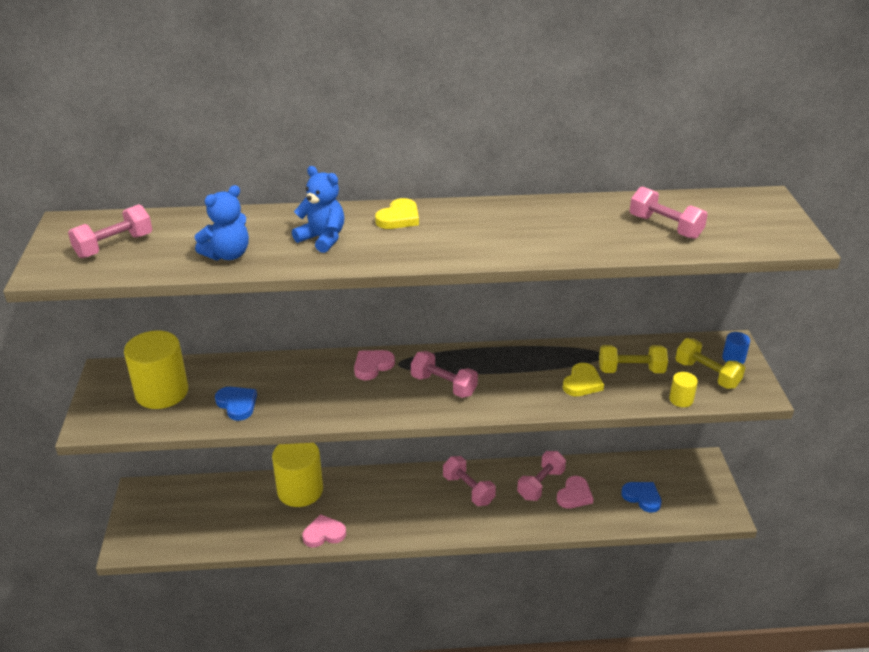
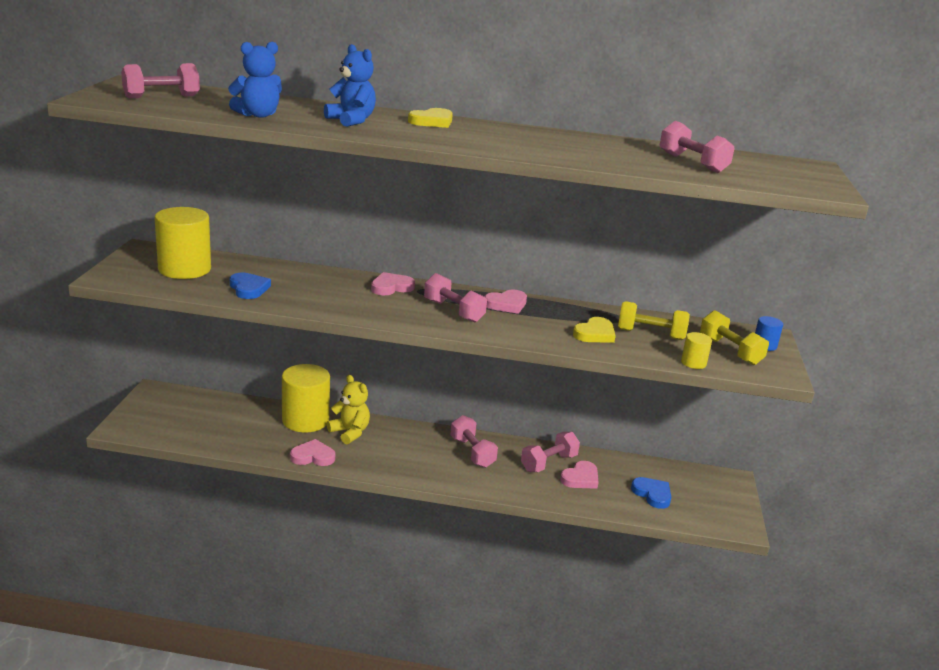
camera: 10 degrees right, 10 degrees down
none -> yellow teddy bear [327,375,370,444]
none -> pink heart [484,290,527,314]

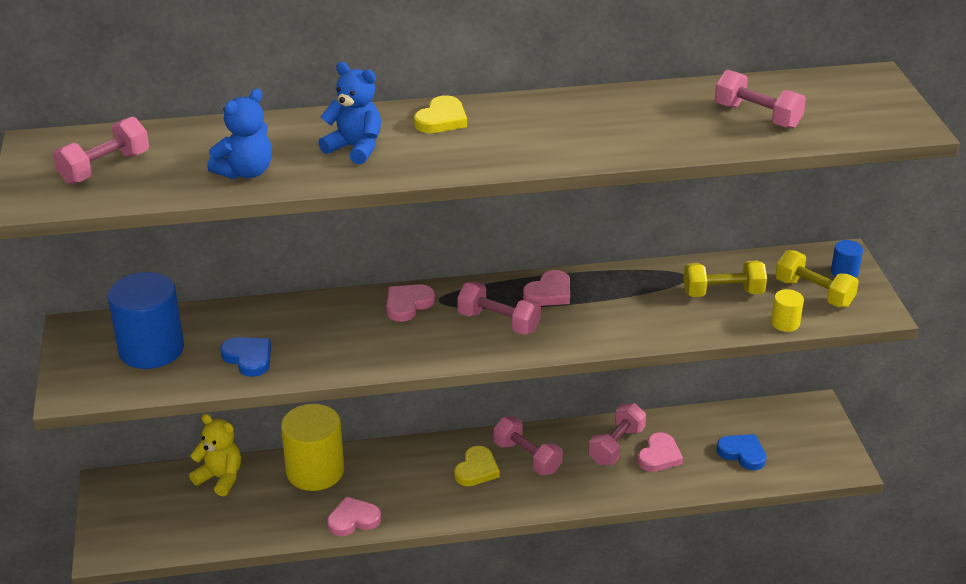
camera: 15 degrees left, 10 degrees up
yellow cylinder [154,207,211,279] -> blue cylinder [108,272,184,369]
yellow teddy bear [327,375,370,444] -> yellow teddy bear moved to [189,414,241,496]
yellow heart [573,317,616,343] -> yellow heart moved to [454,446,500,486]

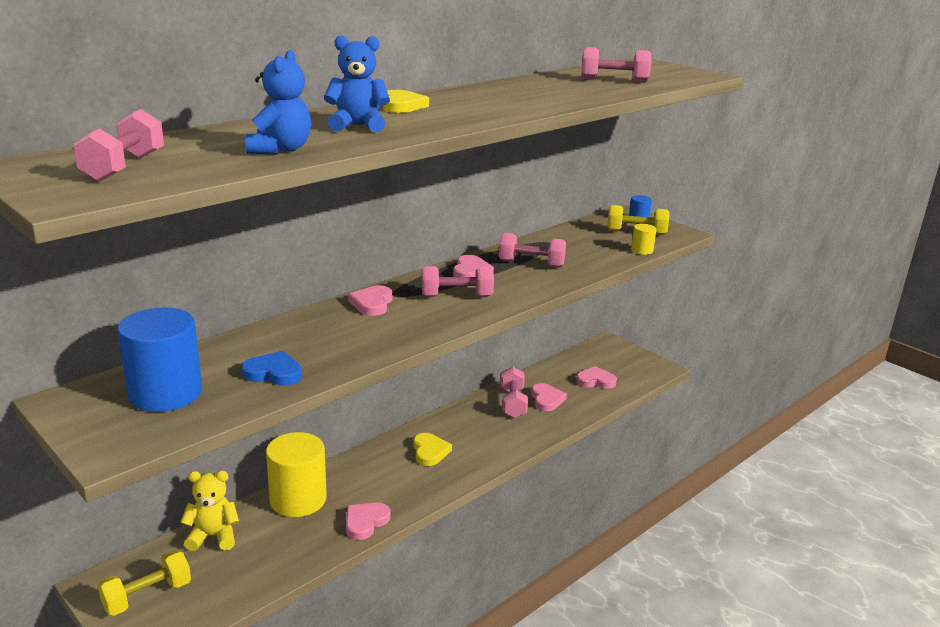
camera: 35 degrees left, 10 degrees down
pink dumbbell [494,417,563,475] -> pink dumbbell moved to [498,233,566,268]
yellow dumbbell [684,261,767,297] -> yellow dumbbell moved to [97,550,191,616]
blue heart [716,434,766,470] -> pink heart [576,366,617,389]

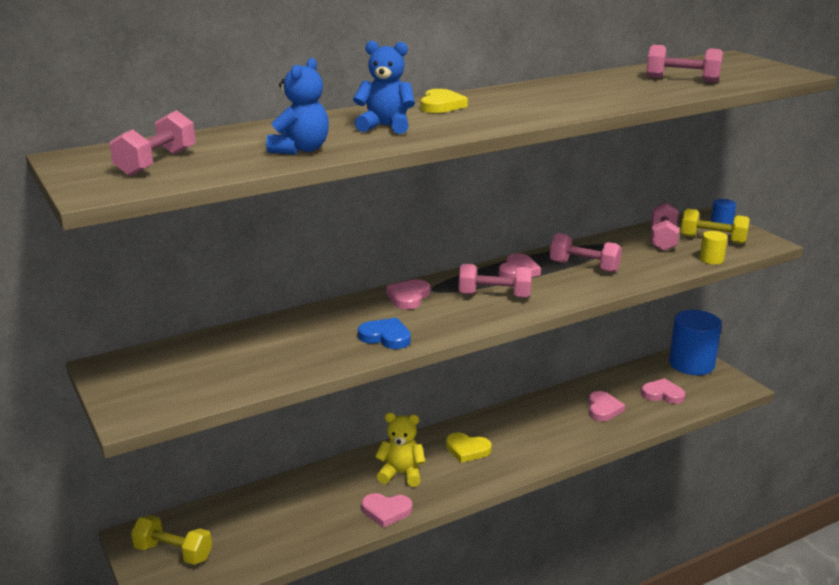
camera: 15 degrees right, 0 degrees up
yellow dumbbell [97,550,191,616] -> yellow dumbbell turned 45 degrees clockwise [131,515,212,565]
blue cylinder [117,308,202,412] -> blue cylinder moved to [669,310,722,375]
yellow teddy bear [180,471,239,551] -> yellow teddy bear moved to [375,413,425,487]
blue heart [241,351,302,386] -> blue heart moved to [358,318,411,349]
yellow cylinder [266,432,327,517] -> none
pink heart [346,503,390,540] -> pink heart turned 135 degrees counterclockwise [362,493,412,528]
yellow heart [413,433,452,466] -> yellow heart turned 105 degrees clockwise [446,432,492,463]
pink dumbbell [500,367,528,418] -> pink dumbbell moved to [651,202,679,251]

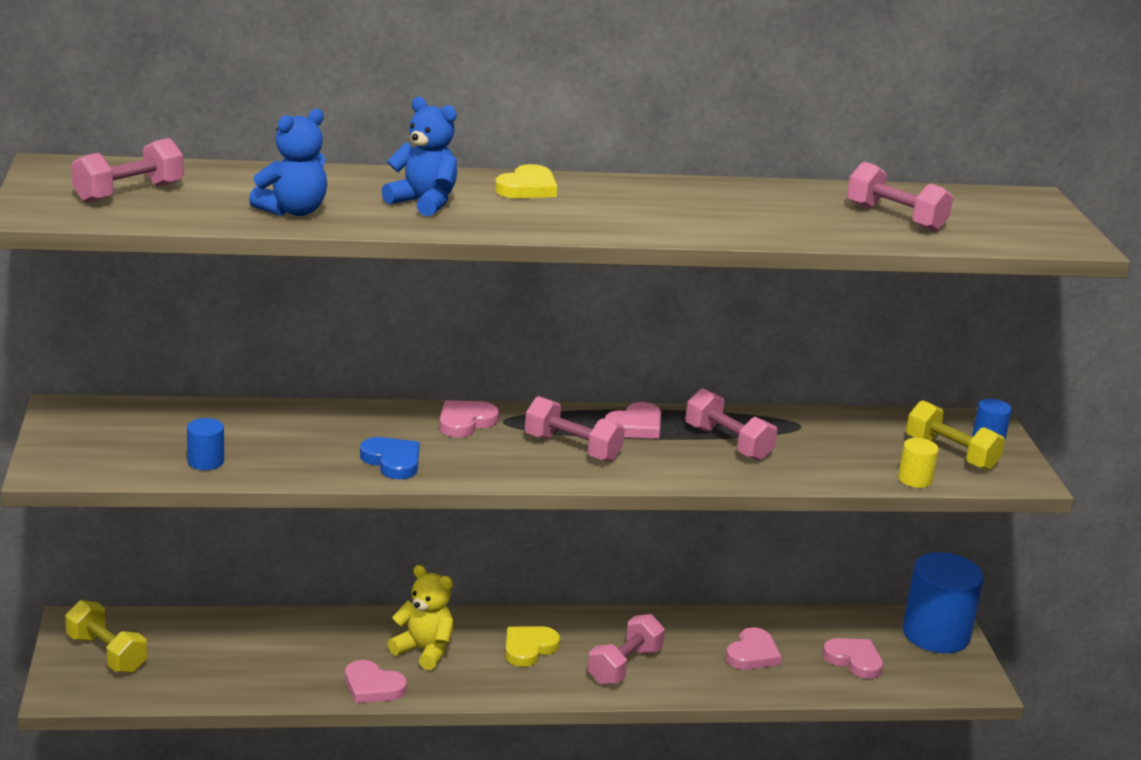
camera: 20 degrees right, 0 degrees up
yellow heart [446,432,492,463] -> yellow heart turned 90 degrees clockwise [505,626,560,667]
pink dumbbell [651,202,679,251] -> pink dumbbell moved to [588,614,665,685]
none -> blue cylinder [187,418,224,470]

